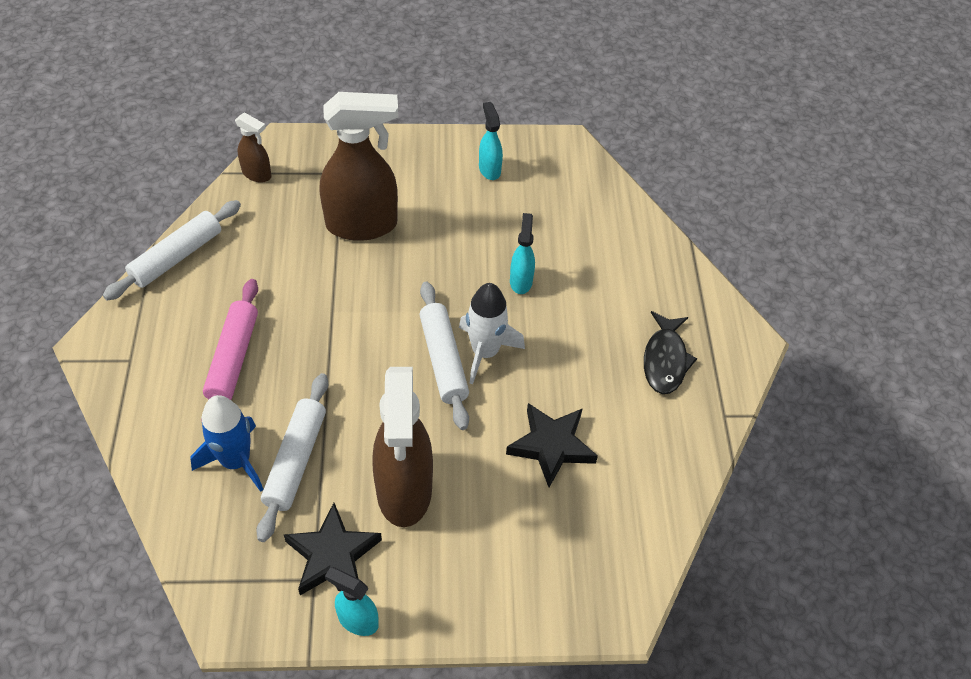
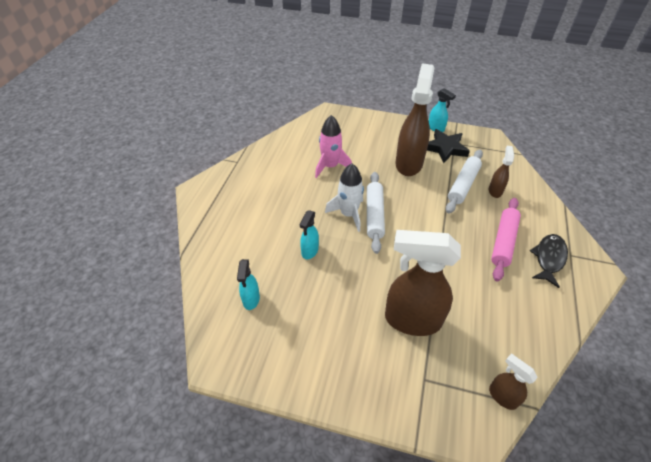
camera: 160 degrees left, 5 degrees down
white rolling pin [103,200,241,301] -> none
blue rocket [190,395,264,492] -> brown spray bottle [489,146,514,198]
turquoise spray bottle [479,102,503,180] -> turquoise spray bottle moved to [237,259,260,310]
black star [506,403,598,487] -> pink rocket [315,115,352,178]
black fish [644,311,697,394] -> black fish moved to [530,234,568,288]

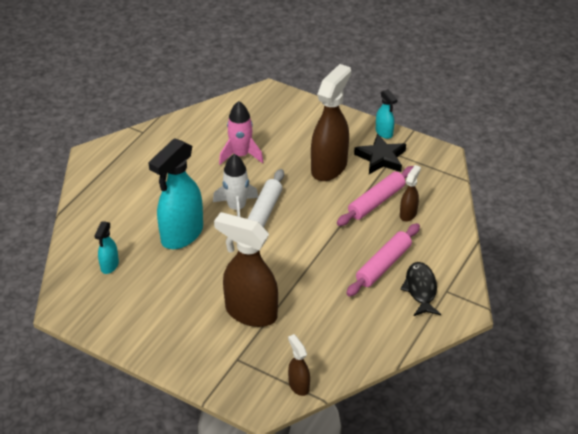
camera: 15 degrees right, 5 degrees down
turquoise spray bottle [300,210,319,259] -> turquoise spray bottle [148,138,203,249], size x2.09
white rolling pin [446,150,483,213] -> pink rolling pin [337,166,414,226]
black fish [530,234,568,288] -> black fish turned 45 degrees counterclockwise [400,262,441,316]

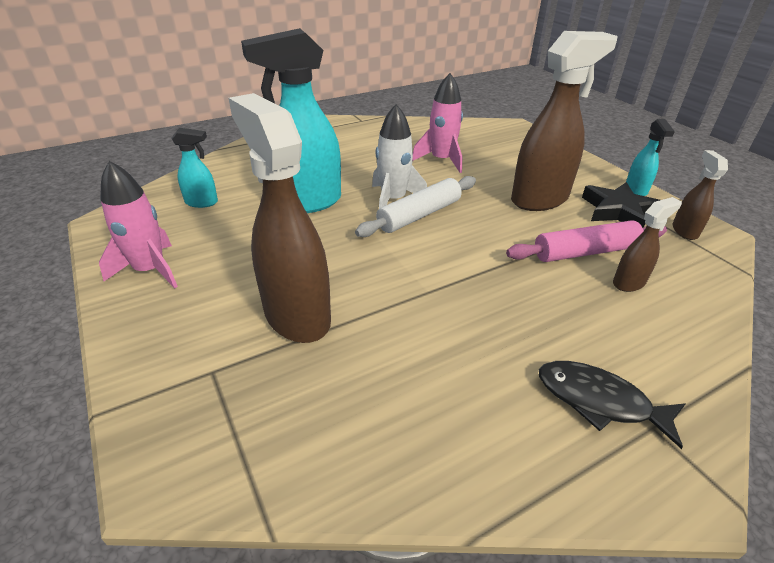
camera: 30 degrees right, 5 degrees down
turquoise spray bottle [94,221,119,274] -> turquoise spray bottle turned 135 degrees counterclockwise [171,128,218,208]
brown spray bottle [288,334,310,396] -> brown spray bottle moved to [673,150,728,240]
pink rolling pin [346,223,420,296] -> none
black fish [400,262,441,316] -> black fish turned 90 degrees counterclockwise [539,361,685,449]
none -> pink rocket [99,161,178,289]

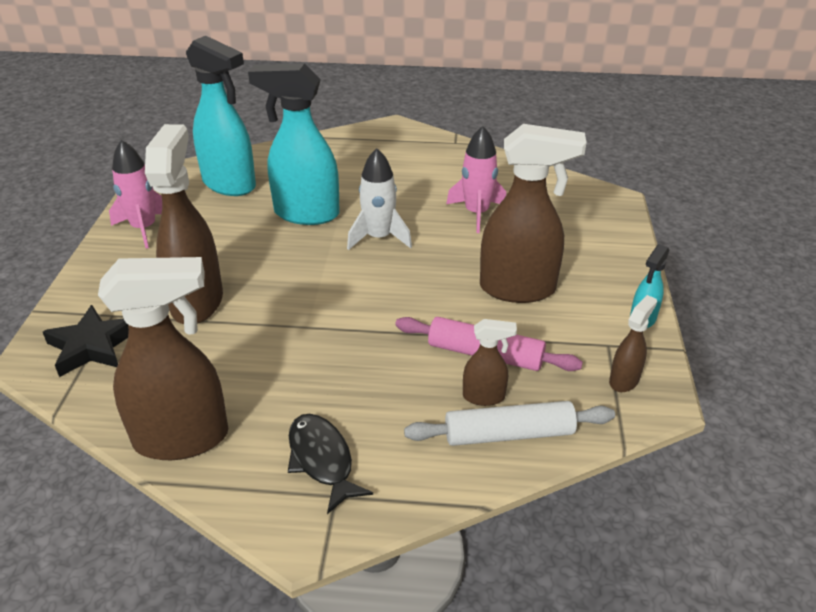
camera: 35 degrees right, 0 degrees up
turquoise spray bottle [171,128,218,208] -> turquoise spray bottle [186,36,256,196], size x2.09
white rolling pin [355,176,476,237] -> white rolling pin moved to [404,401,615,446]
black star [582,182,660,228] -> black star moved to [43,305,129,377]
none -> brown spray bottle [98,257,228,460]

